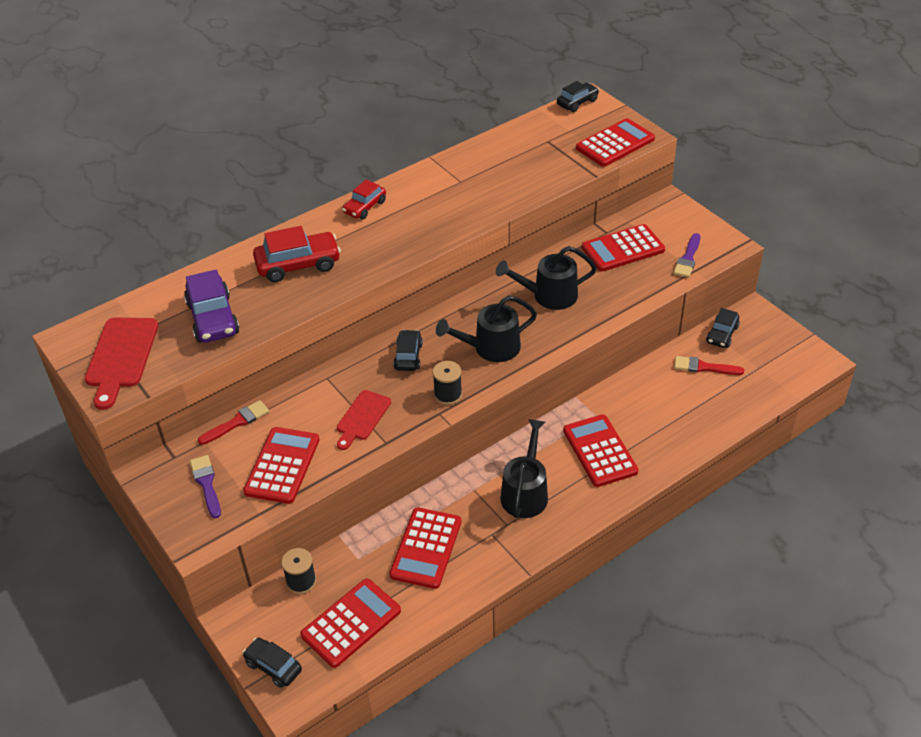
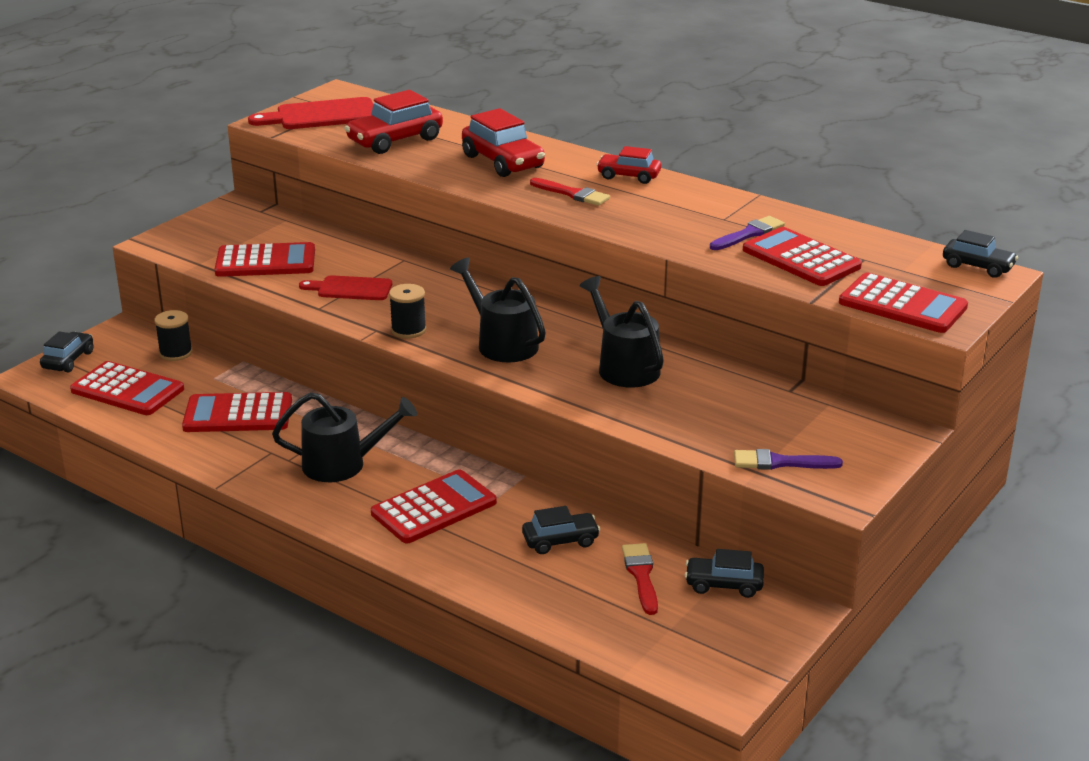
camera: 70 degrees right, 15 degrees down
purple car [184,269,240,343] -> red car [344,90,443,154]
purple brush [190,455,221,519] -> purple brush moved to [710,216,785,250]
red brush [198,400,269,445] -> red brush moved to [530,178,610,206]
black car [393,330,423,371] -> black car moved to [522,506,600,554]
red calculator [582,224,665,272] -> red calculator moved to [743,227,862,286]

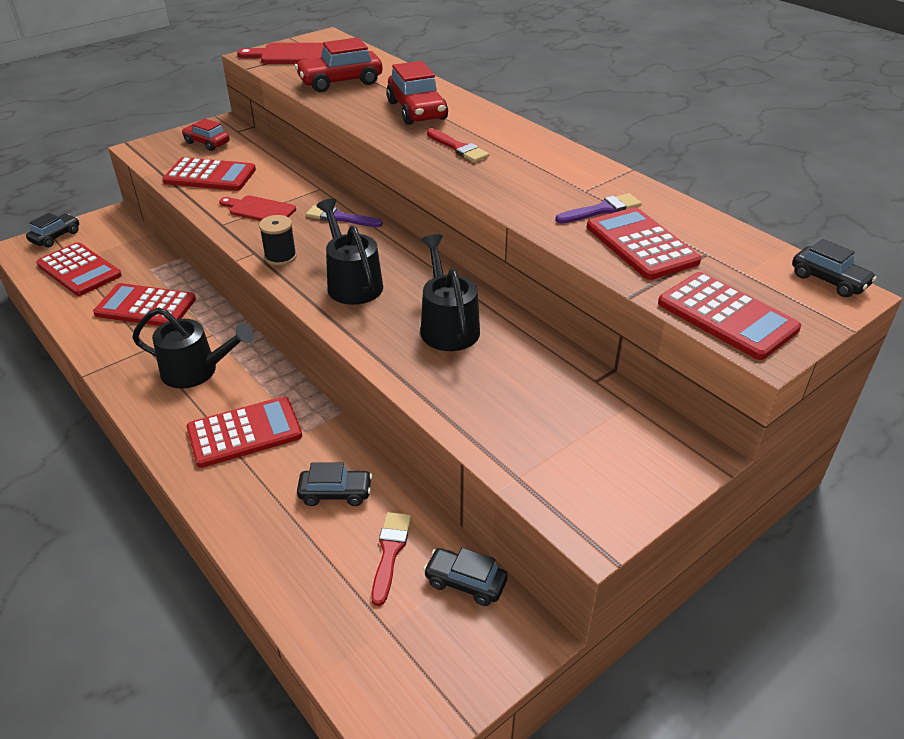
camera: 15 degrees right, 10 degrees up
black spool [154,310,193,361] -> none
red car [596,146,661,184] -> red car moved to [182,119,230,151]
purple brush [734,449,843,470] -> purple brush moved to [306,205,383,227]

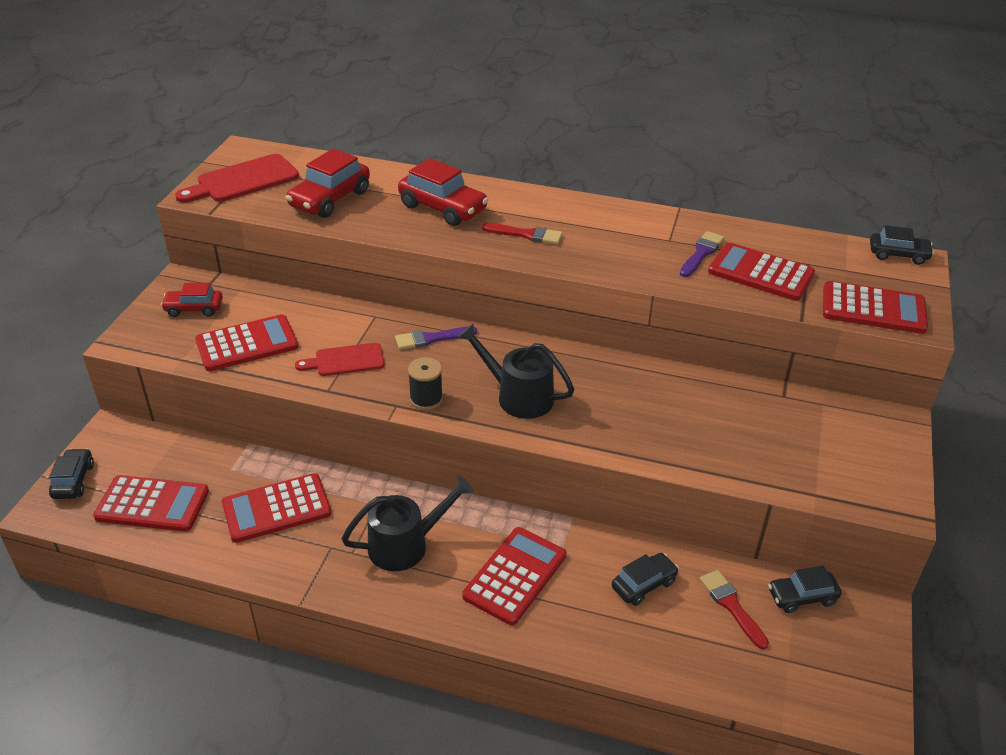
camera: 35 degrees left, 0 degrees up
black watering can [421,234,480,351] -> none

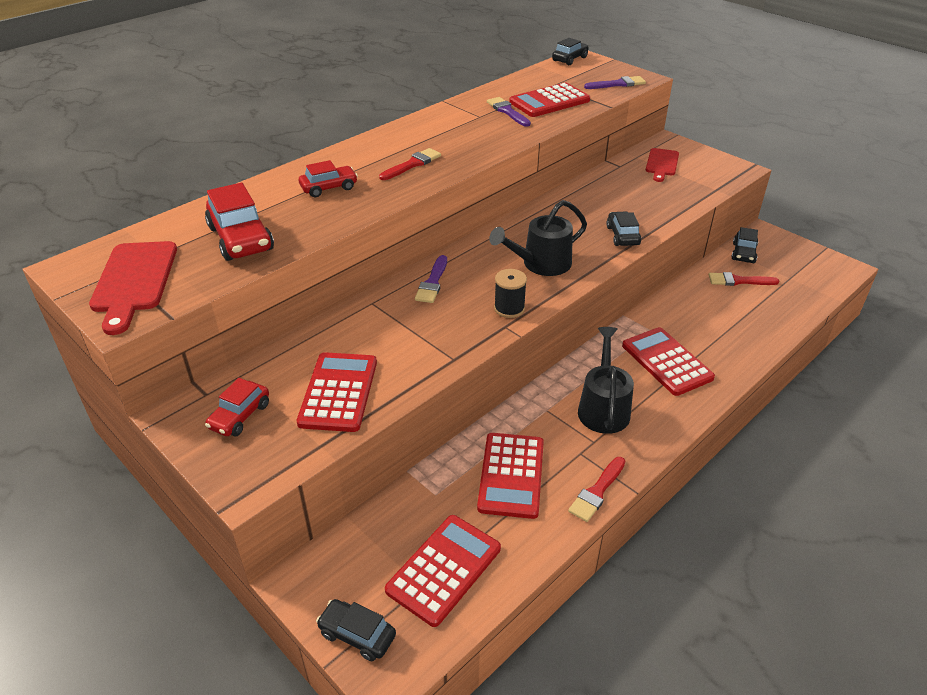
camera: 60 degrees left, 0 degrees up
red cutting board [295,343,385,376] -> red cutting board moved to [646,148,679,182]
red car [398,158,488,226] -> red car [299,160,358,197], size x0.62
black car [612,553,679,606] -> black car moved to [606,211,641,246]
red calculator [823,281,928,334] -> purple brush [584,76,646,89]
none -> red brush [568,457,625,522]

